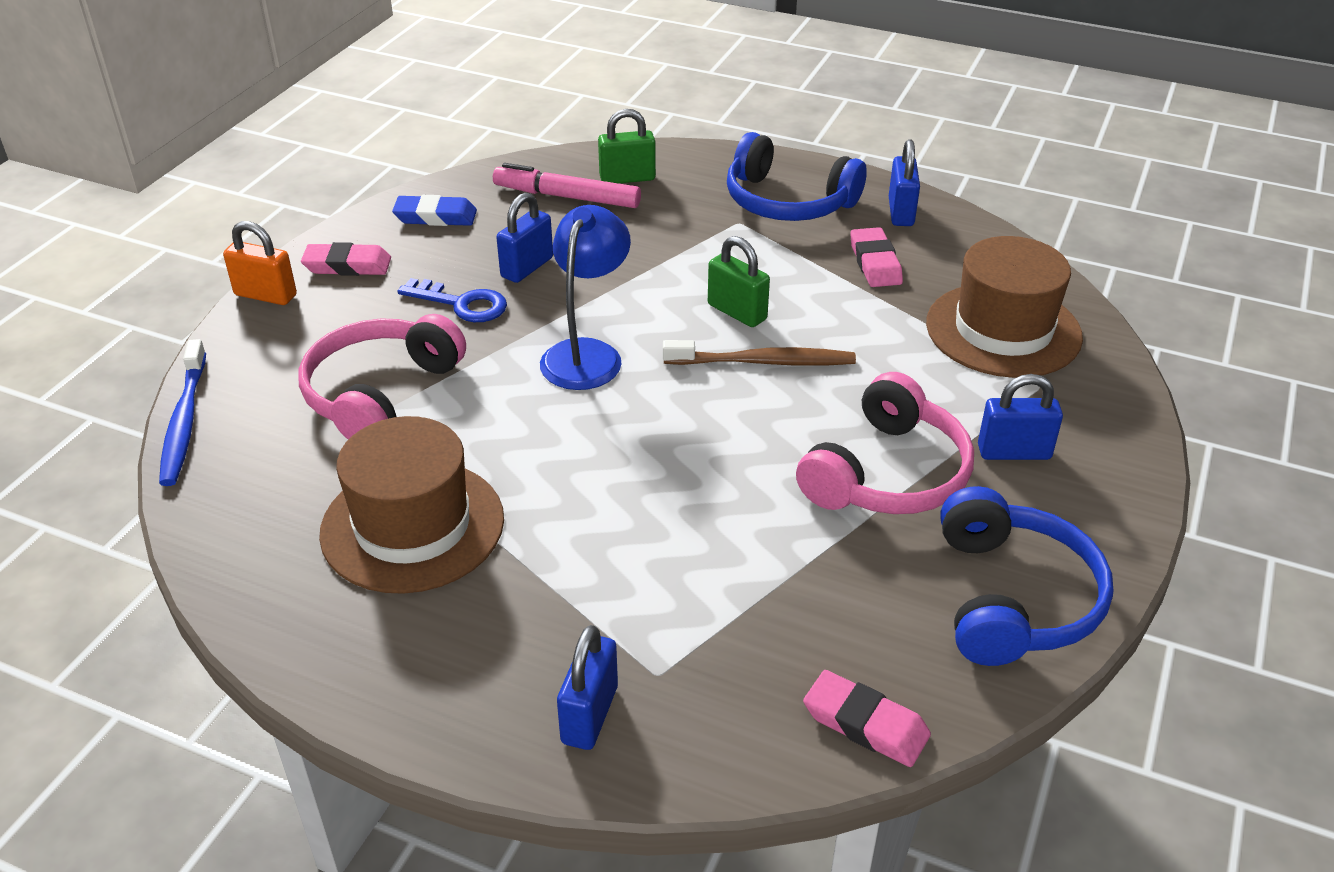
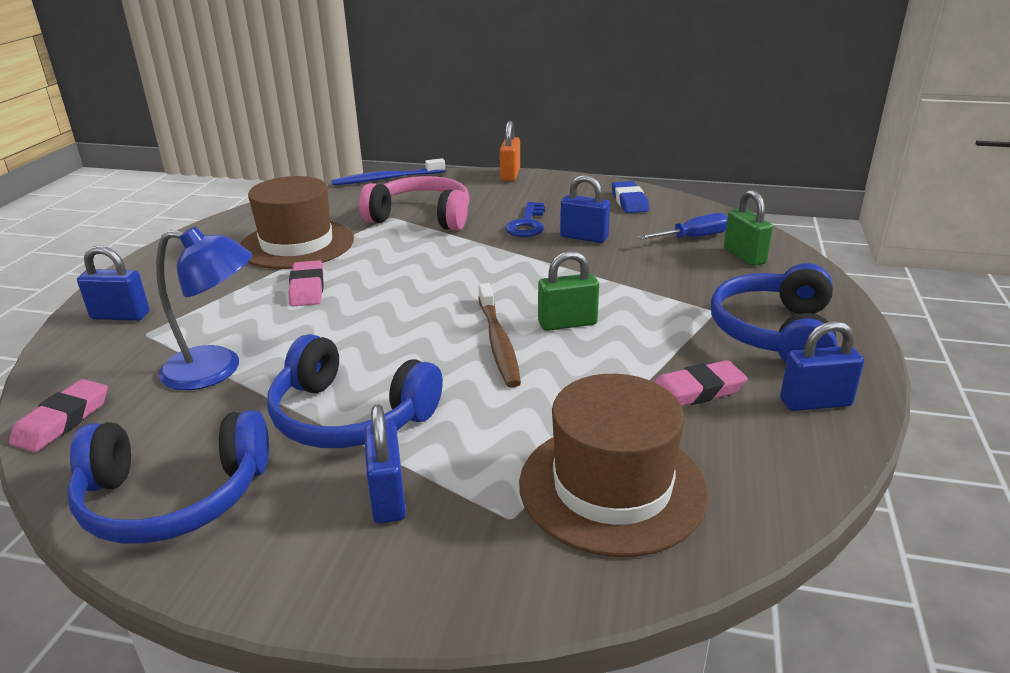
camera: 80 degrees right, 10 degrees down
pink eraser [301,242,391,276] -> pink eraser moved to [288,260,324,306]
pink marker [493,163,641,208] -> blue screwdriver [637,213,728,240]
blue lamp [540,205,631,390] -> blue lamp moved to [156,226,252,390]
green padlock [708,236,770,327] -> green padlock turned 45 degrees clockwise [538,251,599,331]
pink headphones [796,372,974,514] -> blue headphones [267,334,443,448]

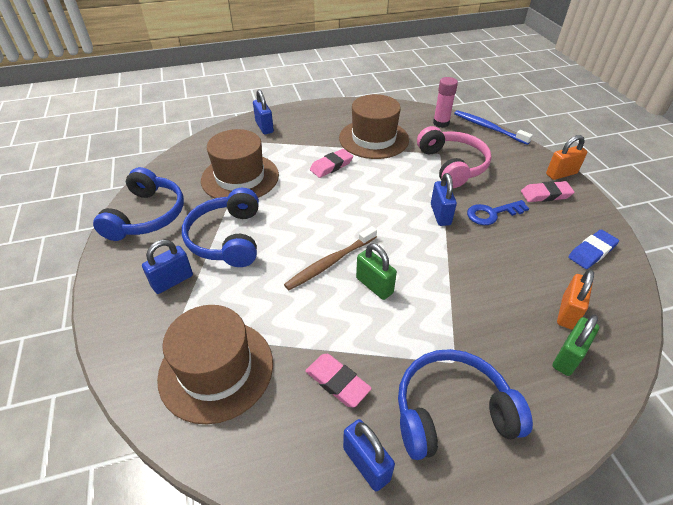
camera: 60 degrees right, 15 degrees up
pink eraser [9,379,108,452] -> pink eraser moved to [521,181,575,202]
blue headphones [67,410,269,544] -> blue headphones turned 135 degrees counterclockwise [93,167,184,241]
blue lamp [156,226,252,390] -> brown hat [201,129,279,199]
blue padlock [560,175,610,243] -> blue padlock moved to [431,173,457,226]
blue screwdriver [637,213,728,240] -> orange padlock [557,269,594,330]
none -> pink glue stick [433,77,458,128]

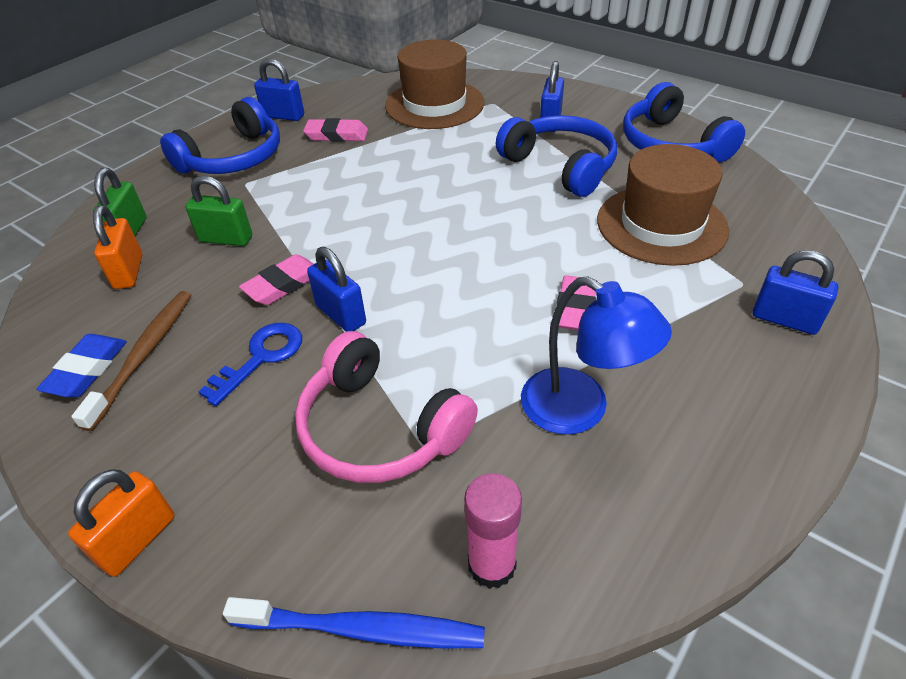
camera: 145 degrees right, 0 degrees up
brown toothbrush [284,226,377,290] -> brown toothbrush moved to [71,291,191,431]
brown hat [339,94,409,159] -> blue lamp [521,276,672,434]
green padlock [356,243,397,300] -> green padlock moved to [185,175,252,246]
pink eraser [521,181,575,202] -> pink eraser moved to [239,254,313,305]

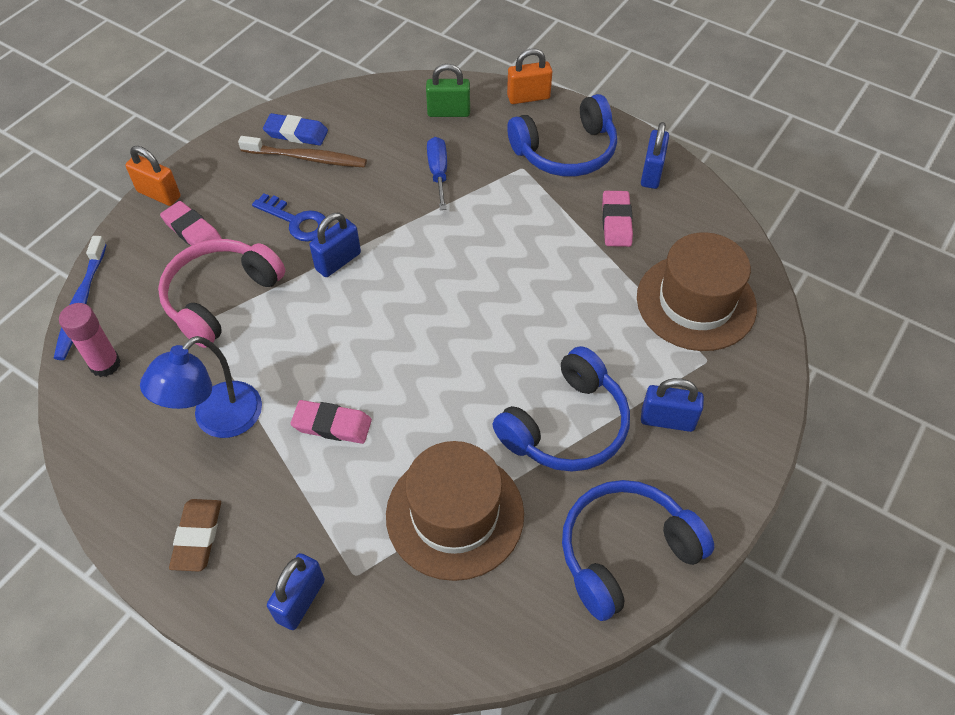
camera: 85 degrees right, 10 degrees up
orange padlock [93,205,143,289] -> orange padlock moved to [507,48,552,104]
blue headphones [160,97,280,174] -> blue headphones turned 60 degrees counterclockwise [507,94,617,177]
green padlock [185,175,252,246] -> blue screwdriver [427,137,447,210]
pink eraser [239,254,313,305] -> pink eraser moved to [160,201,222,246]
none -> brown eraser [169,499,221,572]

